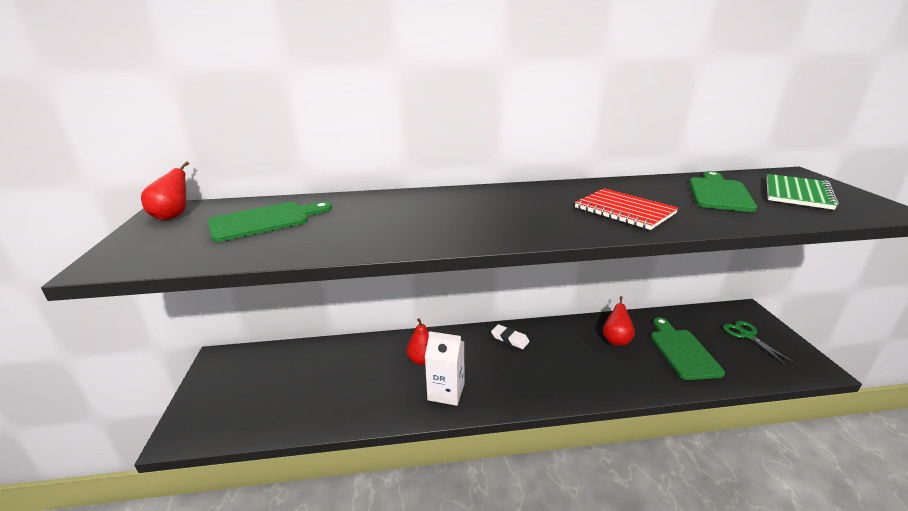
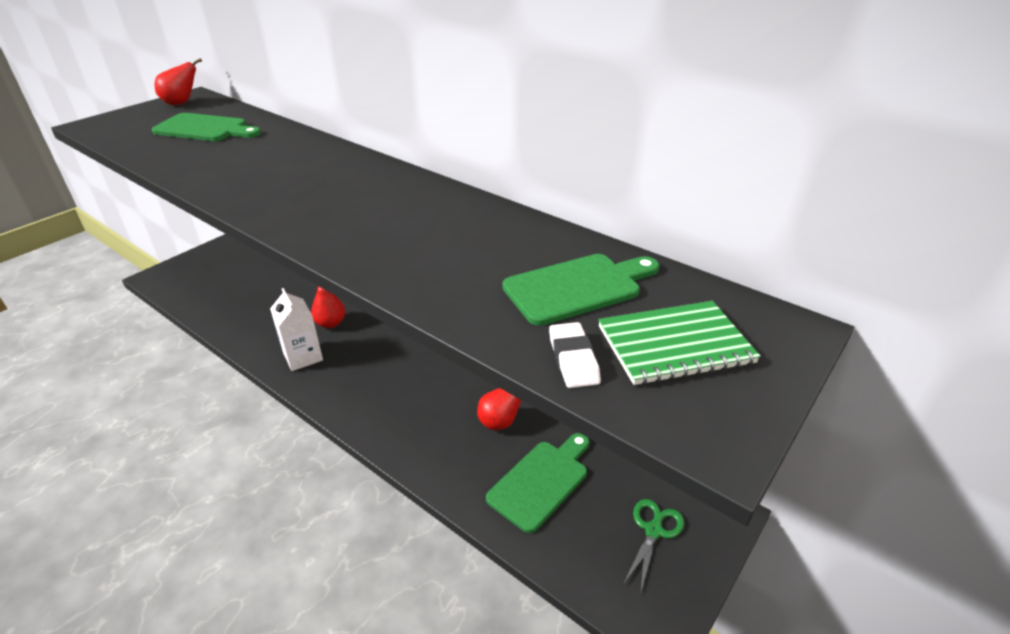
camera: 45 degrees right, 10 degrees up
white eraser [491,324,530,349] -> white eraser moved to [549,322,601,388]
red notebook [575,189,678,230] -> none

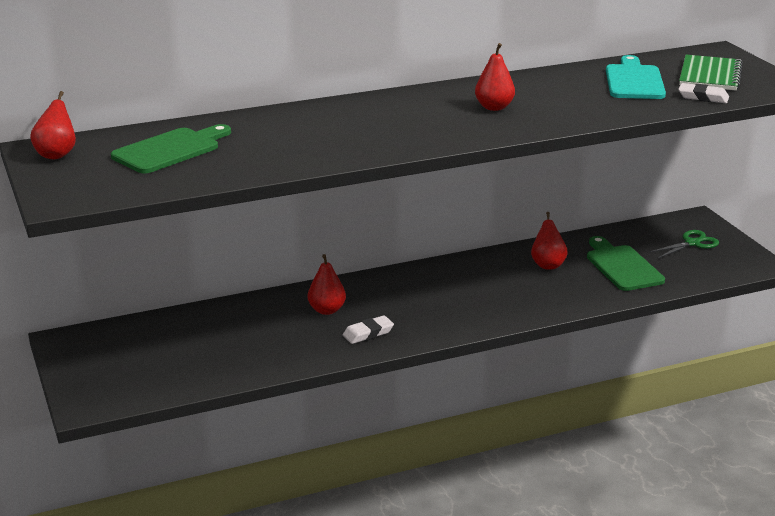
camera: 60 degrees left, 10 degrees down
white carton [270,288,323,371] -> white eraser [343,315,394,344]
green cutting board [503,254,659,326] -> turquoise cutting board [606,55,666,99]
green scissors [623,499,685,591] -> green scissors turned 90 degrees clockwise [650,230,719,258]
none -> red pear [475,43,515,111]

